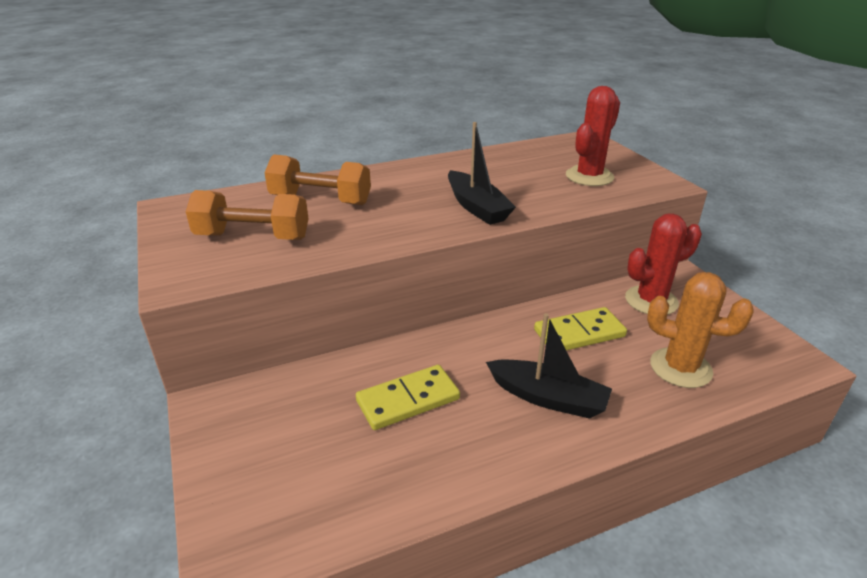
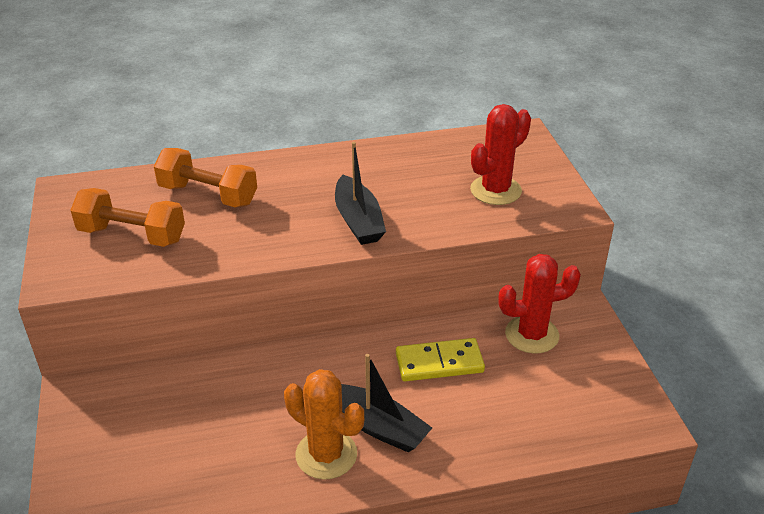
camera: 10 degrees right, 5 degrees up
yellow domino [356,365,460,430] -> none
orange cactus [647,272,754,388] -> orange cactus moved to [284,369,364,480]

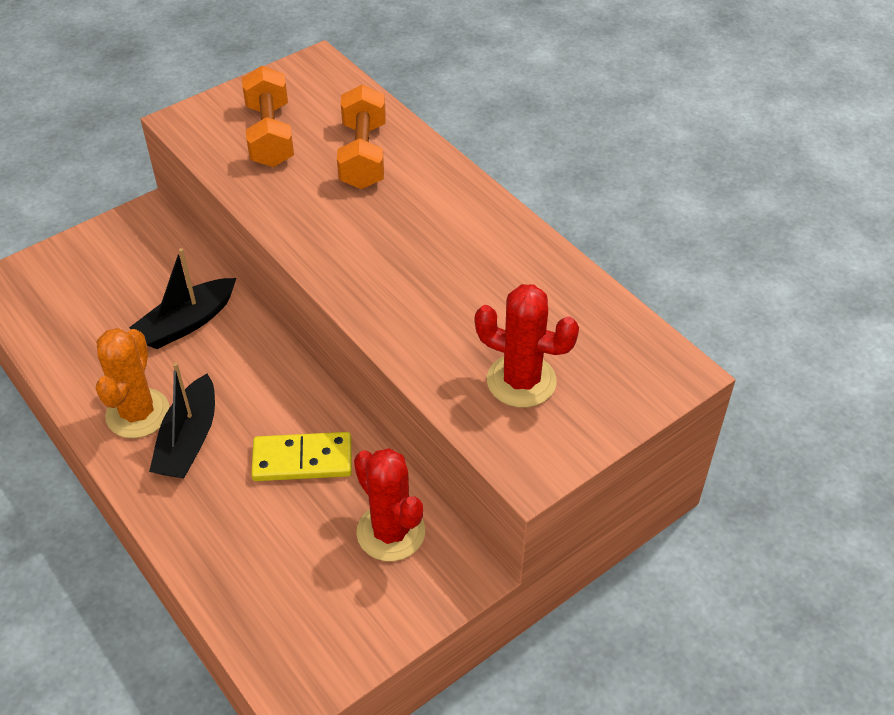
camera: 65 degrees right, 10 degrees up
black boat [335,142,386,245] -> black boat moved to [129,248,236,349]
yellow domino [396,338,485,381] -> yellow domino turned 60 degrees counterclockwise [251,432,352,481]

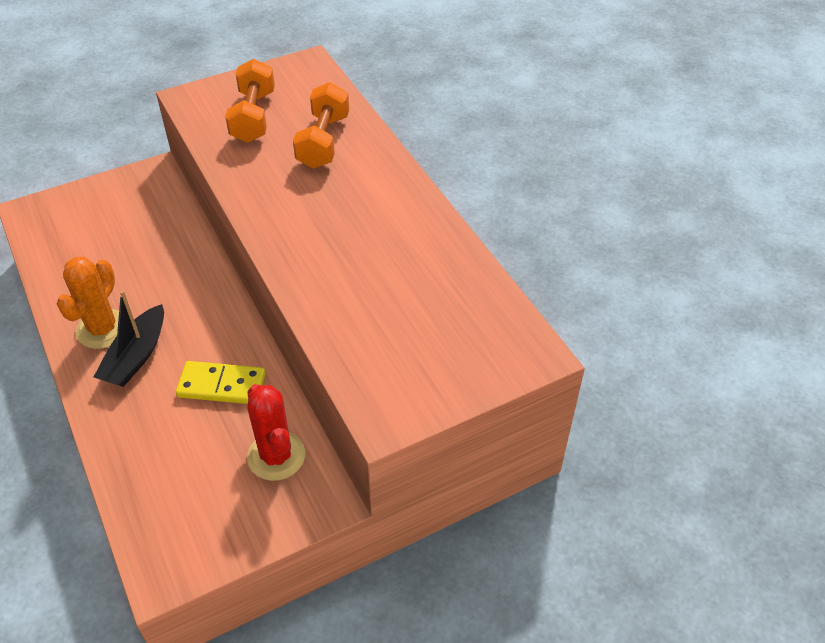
camera: 10 degrees right, 0 degrees up
black boat [129,248,236,349] -> none
red cactus [475,284,579,408] -> none

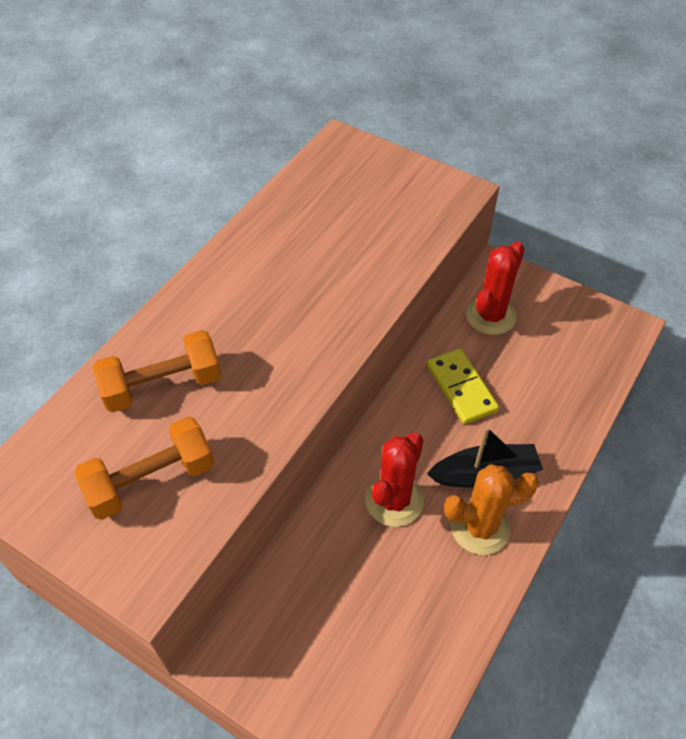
camera: 120 degrees left, 5 degrees up
none -> red cactus [365,432,424,527]

